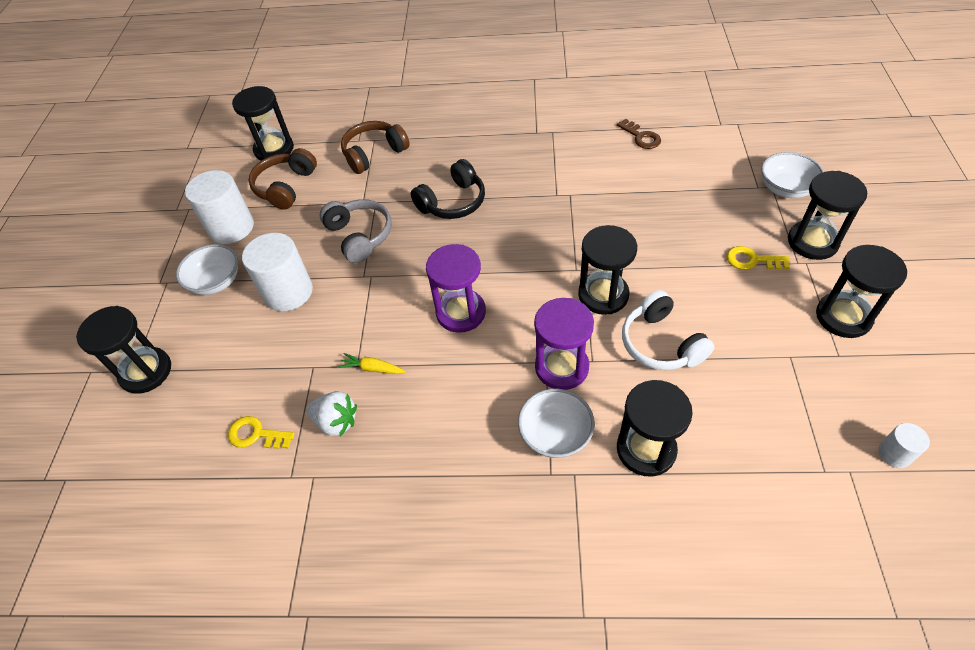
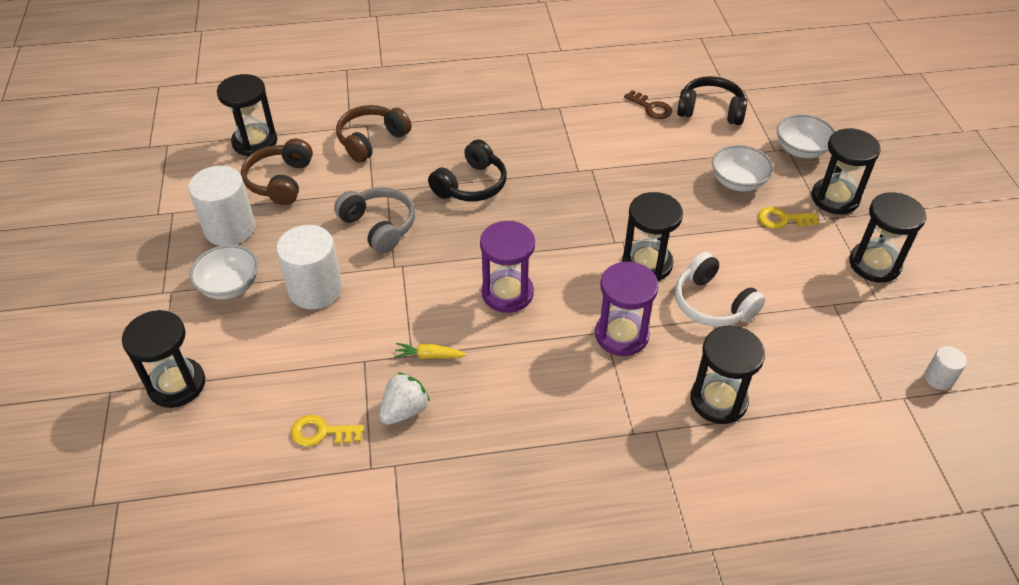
camera: 15 degrees left, 5 degrees down
white strawberry [307,391,357,436] -> white strawberry turned 60 degrees counterclockwise [380,372,430,425]
white bowl [518,389,595,458] -> white bowl moved to [712,145,773,191]
none -> black headphones [677,76,747,125]

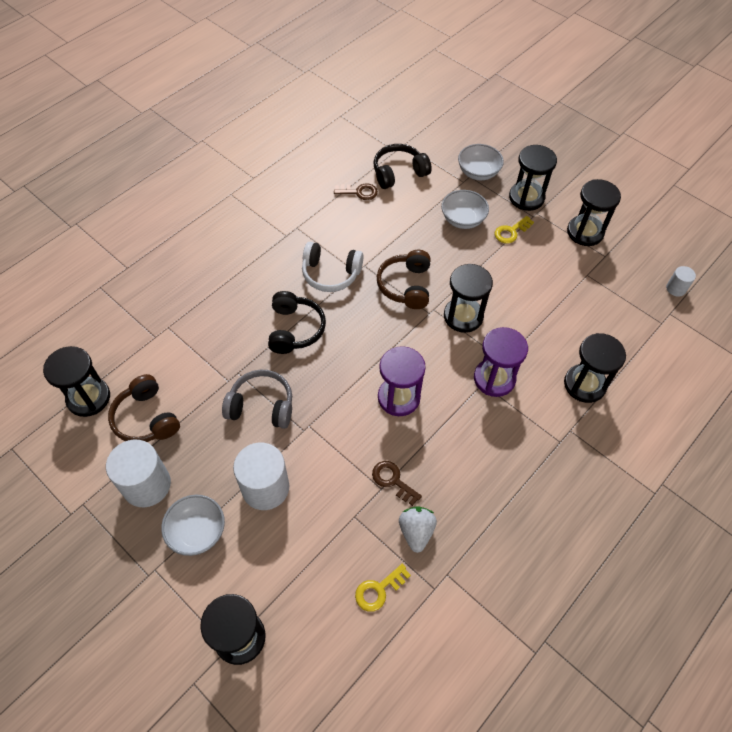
camera: 40 degrees left, 10 degrees up
brown headphones [336,105,411,163] -> brown headphones moved to [377,250,430,309]
yellow carrot [394,343,466,359] -> brown key [372,461,422,506]
white headphones [675,252,765,327] -> white headphones moved to [302,242,363,292]

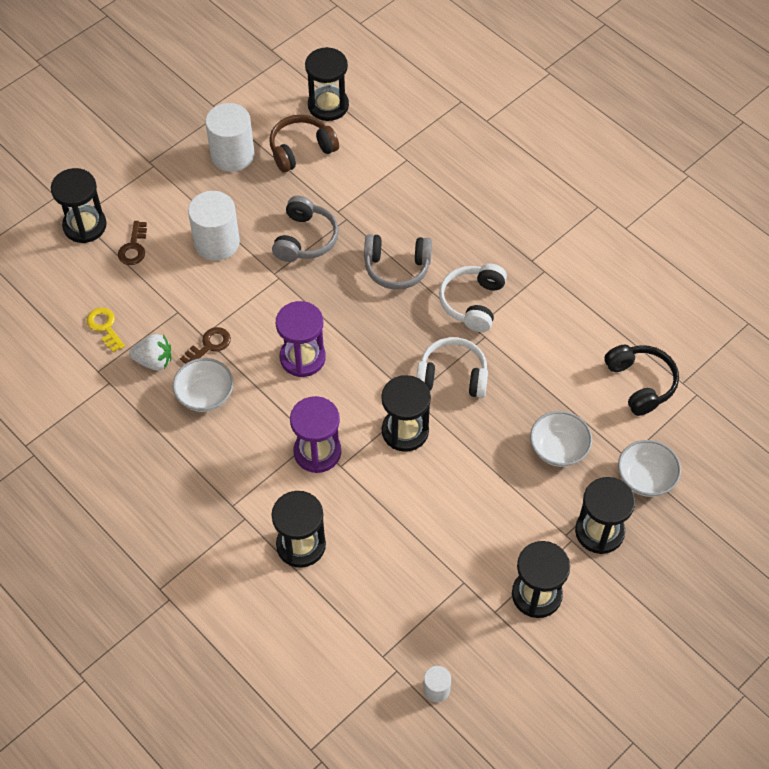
camera: 95 degrees right, 0 degrees up
white bowl [161,495,225,556] -> white bowl moved to [173,358,234,412]
black headphones [268,291,326,354] -> grey headphones [364,234,432,290]
brown key [334,184,378,200] -> brown key moved to [118,221,147,265]
brown headphones [377,250,430,309] -> white headphones [416,337,488,398]
yellow key [494,216,534,244] -> none

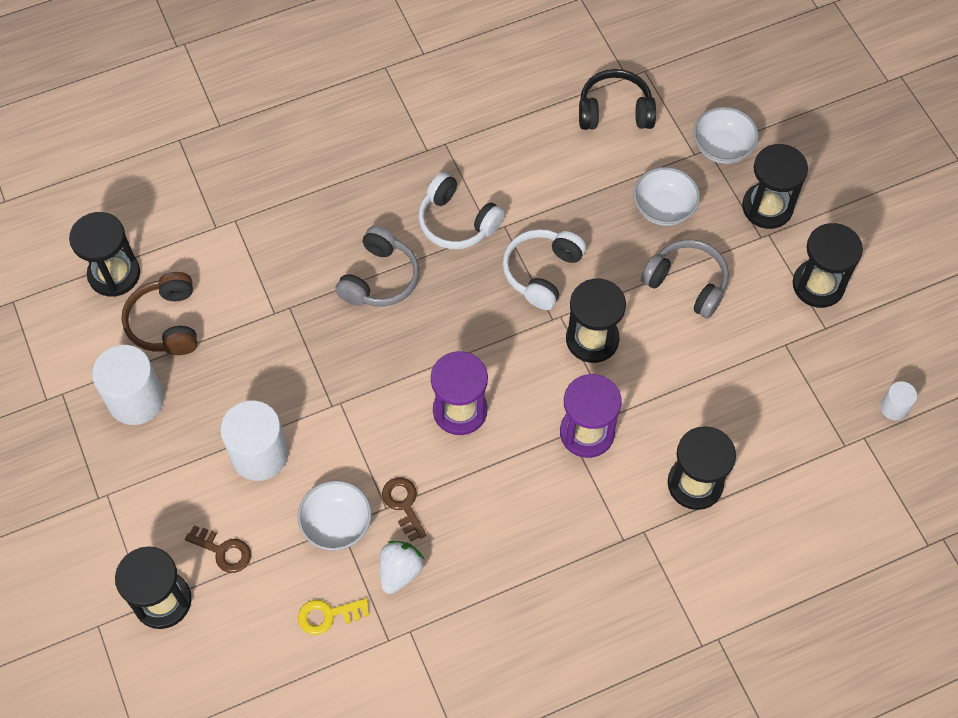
camera: 70 degrees left, 5 degrees up
white bowl [173,358,234,412] -> white bowl moved to [298,480,372,551]
grey headphones [272,196,339,262] -> grey headphones moved to [641,239,729,319]

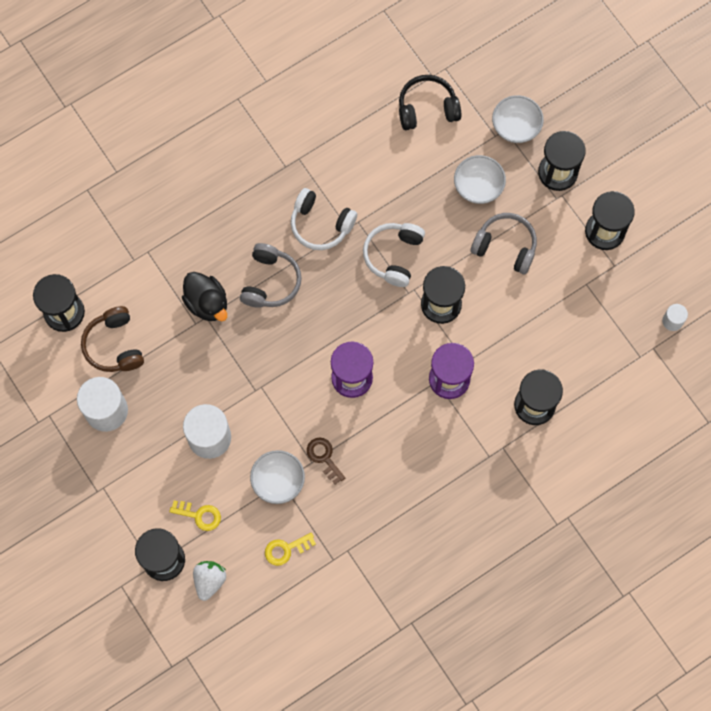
camera: 10 degrees left, 10 degrees up
brown key [185,525,251,573] -> yellow key [169,500,221,531]
white strawberry [380,541,424,594] -> white strawberry moved to [193,561,226,601]
none -> black duck [182,272,227,321]

